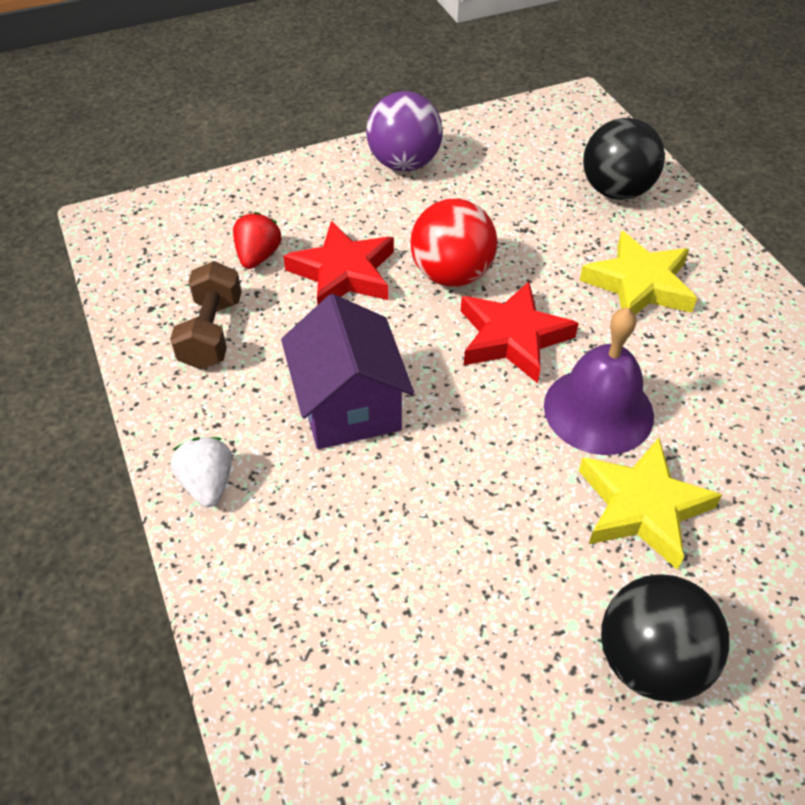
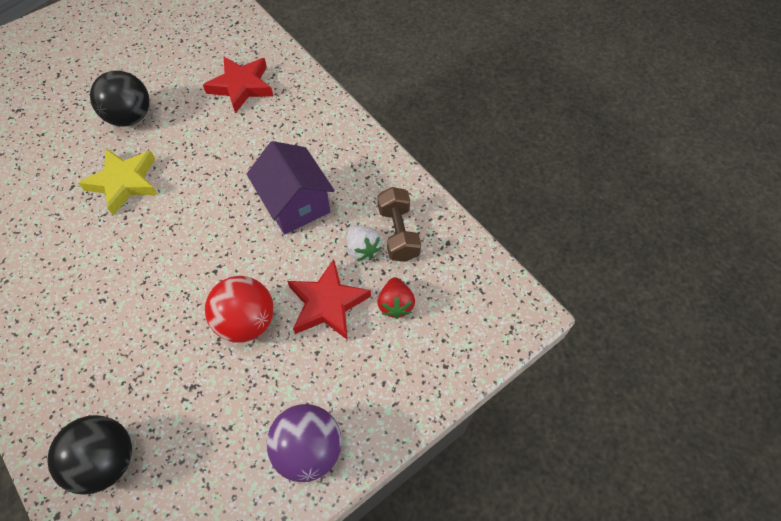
camera: 165 degrees right, 10 degrees up
white strawberry [171,437,232,507] -> white strawberry moved to [347,225,382,261]
red star [461,281,579,383] -> red star moved to [203,56,273,113]
purple bell [544,307,654,455] -> none
yellow star [579,231,697,315] -> none

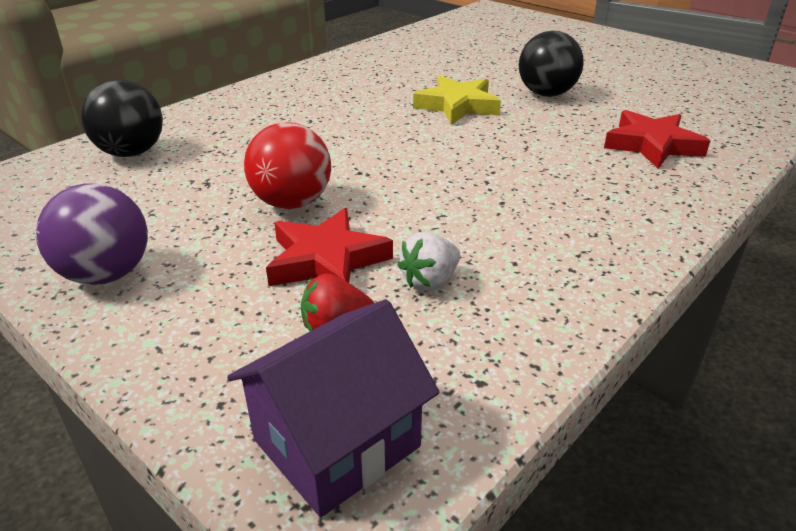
camera: 80 degrees right, 25 degrees down
purple house [247,141,335,234] -> purple house moved to [227,299,440,517]
brown dumbbell [378,187,421,262] -> none

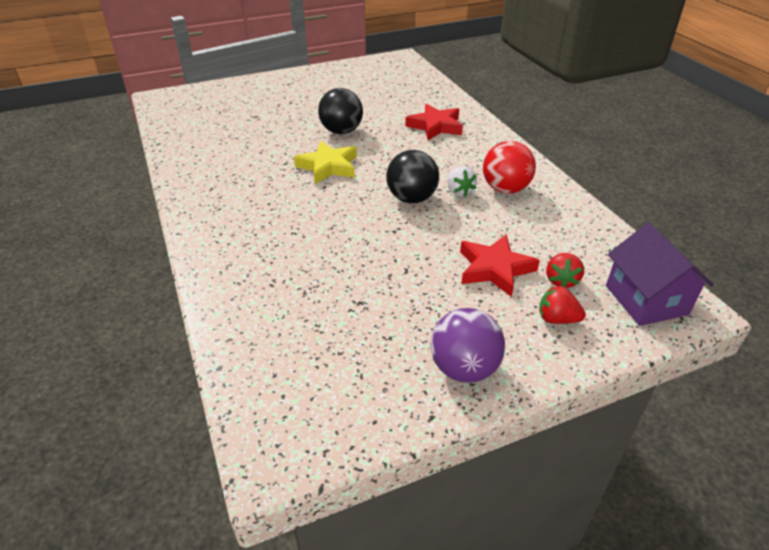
camera: 65 degrees left, 5 degrees up
black ball [81,80,163,157] -> black ball moved to [386,150,439,203]
red ball [244,122,331,209] -> red ball moved to [483,141,536,193]
white strawberry [398,232,460,291] -> white strawberry moved to [447,166,477,196]
none -> red strawberry [539,285,586,324]

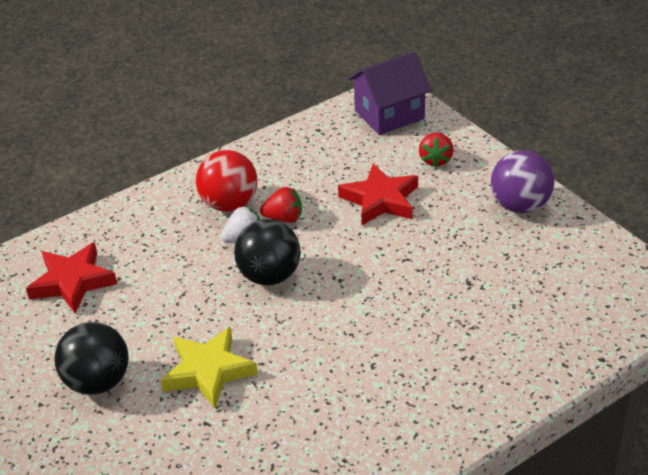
camera: 100 degrees left, 0 degrees up
red strawberry [546,253,584,288] -> red strawberry moved to [260,187,302,223]

